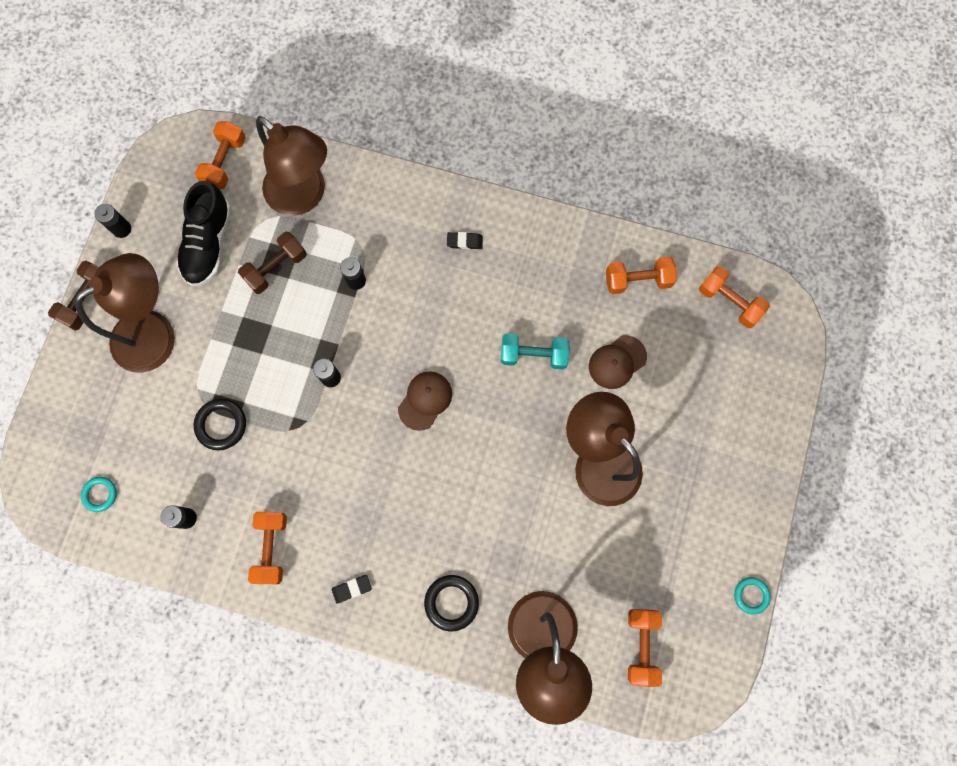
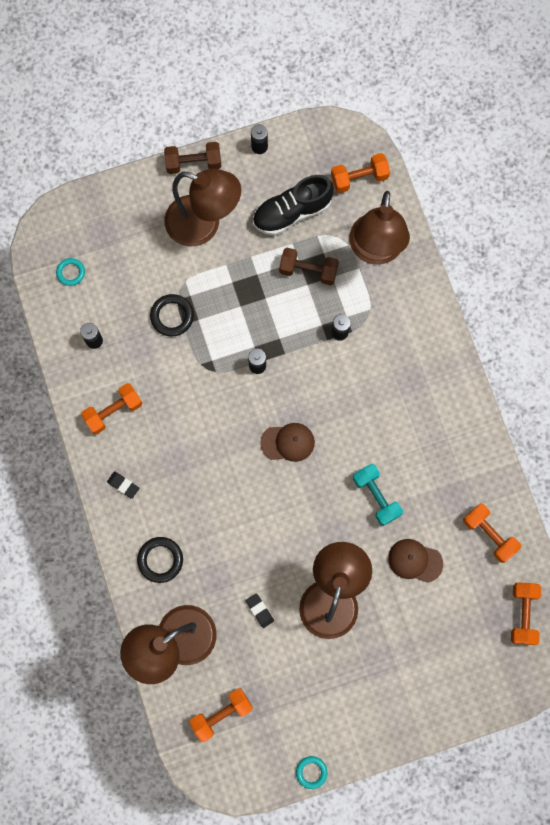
camera: 55 degrees right, 0 degrees up
black eraser [447,232,483,250] -> black eraser moved to [246,593,274,628]

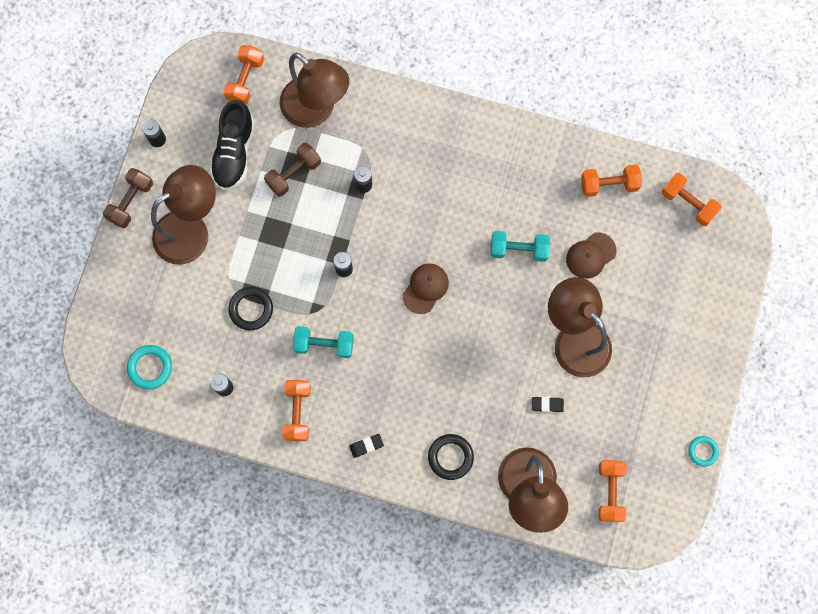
camera: 55 degrees left, 0 degrees up
turquoise ring [56,258,85,286] -> turquoise ring [127,345,172,390], size x1.50
none -> turquoise dumbbell [293,326,354,358]

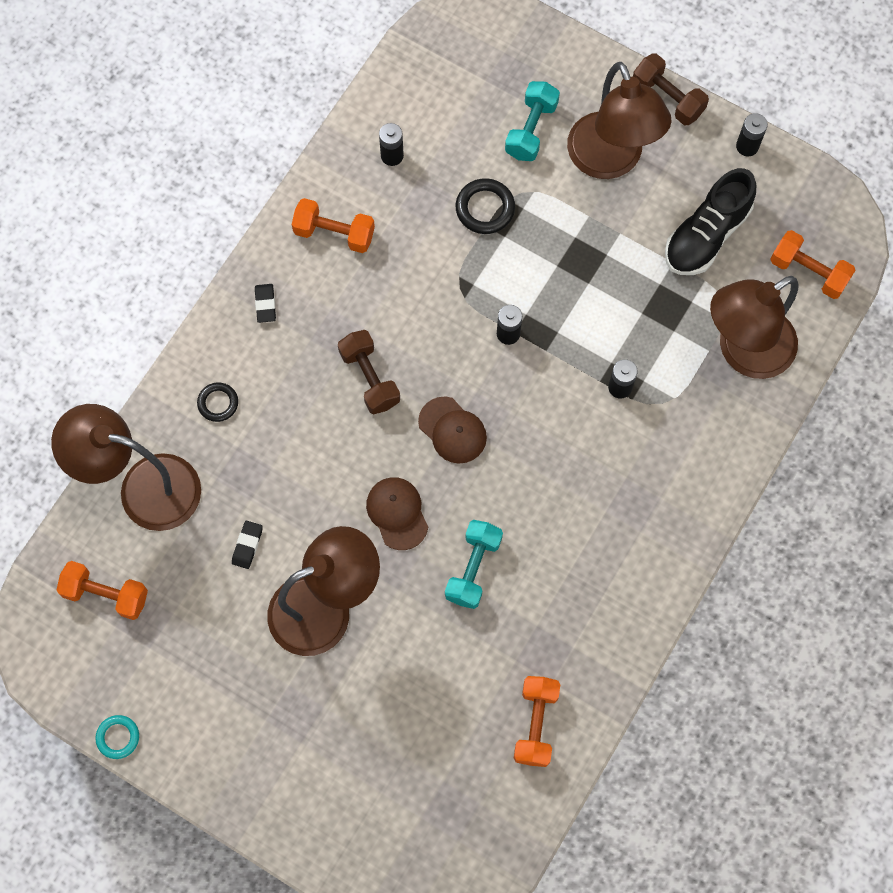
camera: 105 degrees right, 5 degrees down
turquoise ring [127,345,172,390] -> none
black shoe [210,100,255,190] -> black shoe turned 75 degrees counterclockwise [665,168,756,275]
brown dumbbell [264,143,321,197] -> brown dumbbell moved to [338,330,400,414]
turquoise dumbbell [293,326,354,358] -> turquoise dumbbell moved to [505,81,560,161]
black ring [428,434,474,480] -> black ring [197,382,238,422], size x0.67
brown cap [566,232,616,279] -> brown cap moved to [366,477,428,550]
orange dumbbell [661,173,722,226] -> none

